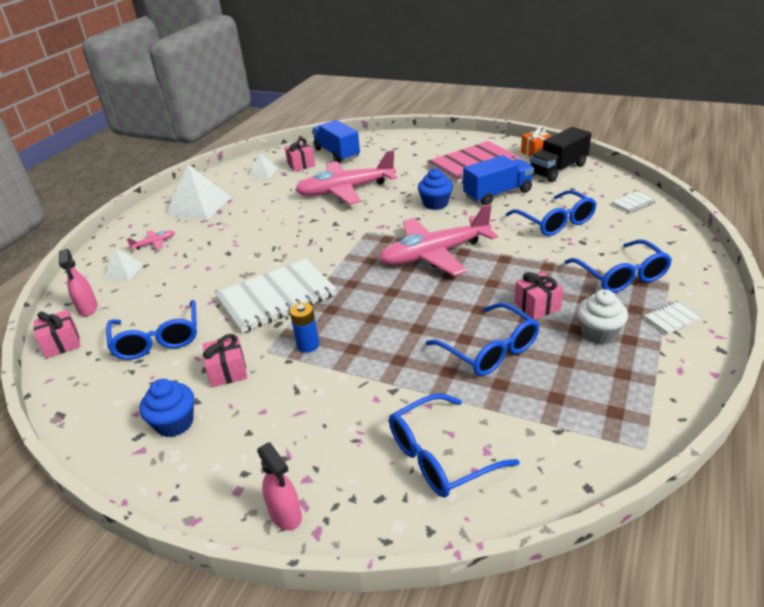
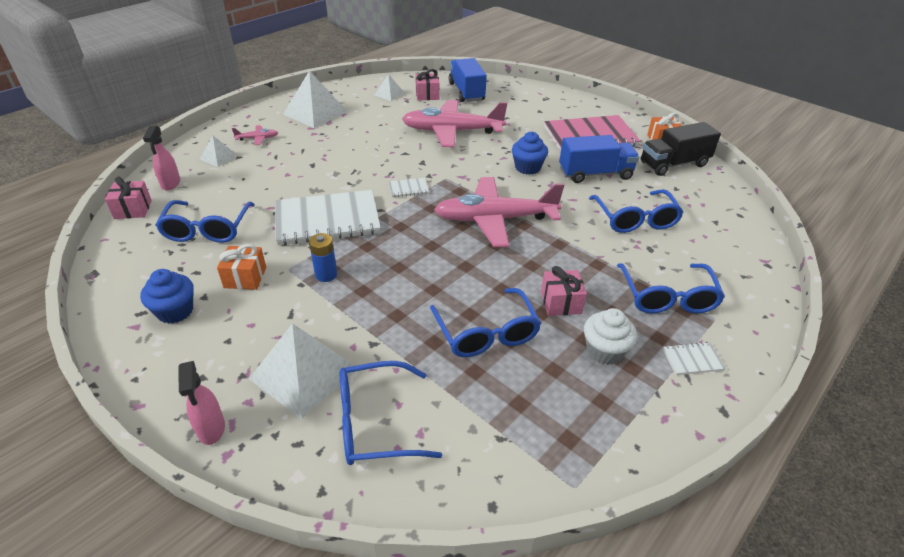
camera: 15 degrees right, 5 degrees up
pink gift [203,334,247,387] -> orange gift [217,244,266,290]
white notebook [612,191,656,213] -> white notebook moved to [388,178,429,197]
none -> white pyramid [249,323,356,419]

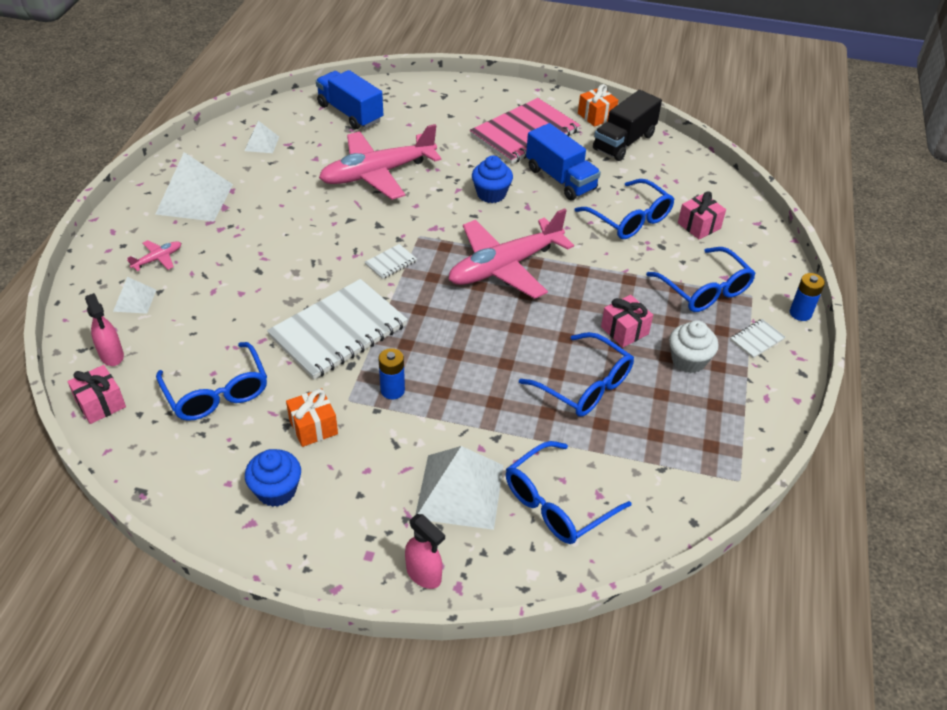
camera: 30 degrees left, 5 degrees up
pink gift [416,69,439,100] -> pink gift moved to [678,191,726,240]
blue truck [559,135,639,183] -> blue truck turned 90 degrees clockwise [526,123,601,200]
none -> blue battery [790,273,825,321]

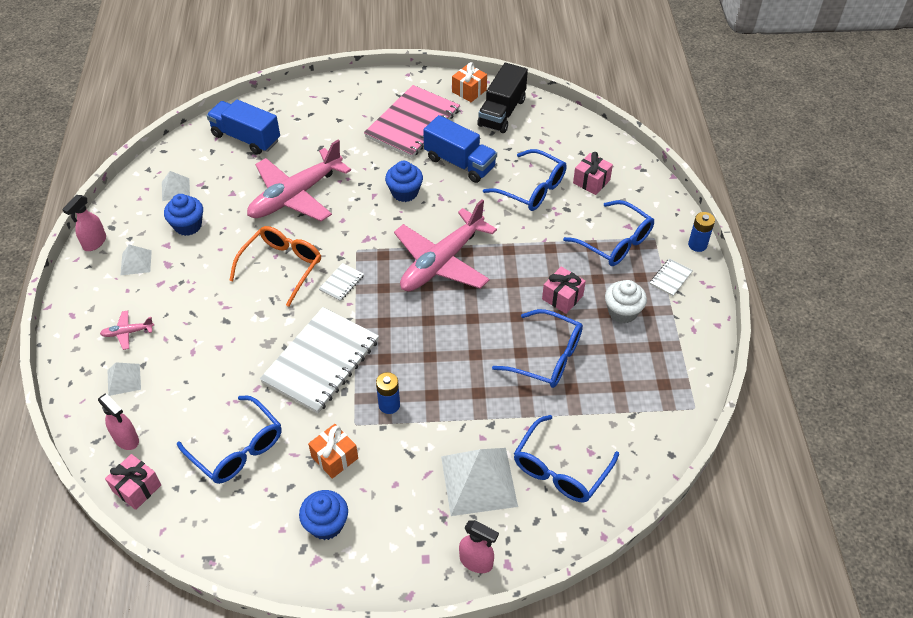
camera: 15 degrees left, 5 degrees up
pink plane [127,240,181,271] -> pink plane turned 135 degrees counterclockwise [100,311,154,350]
white pyramid [155,152,233,221] -> white pyramid [120,245,152,275], size x0.51
none -> pink spray bottle [62,195,106,251]
none -> blue cupcake [164,194,203,236]
none -> orange glasses [229,226,321,307]

